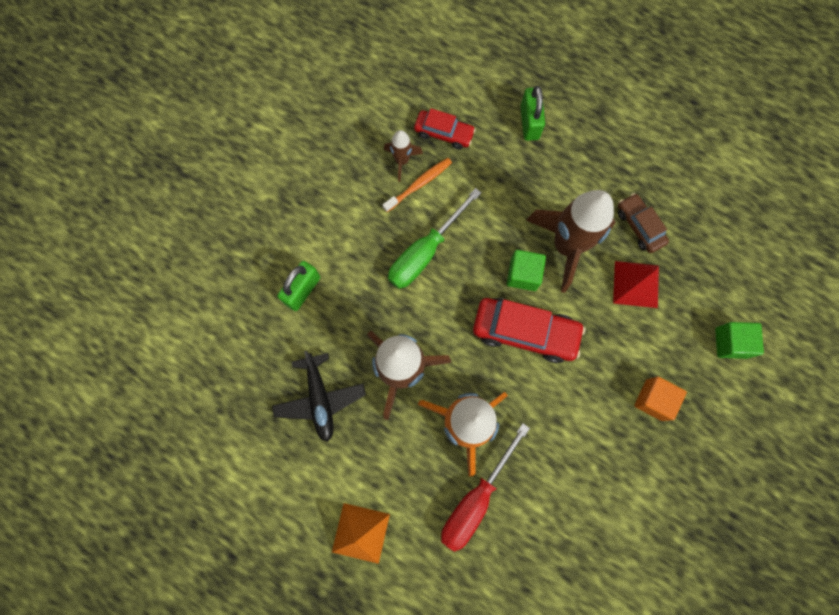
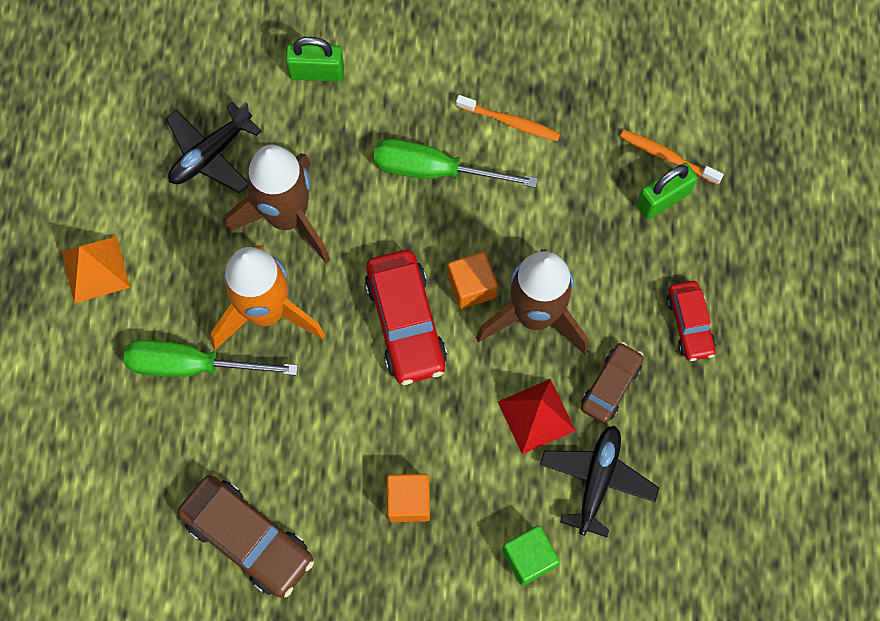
camera: 60 degrees right, 5 degrees down
brown rocket [384,130,423,182] -> none
red car [414,108,476,149] -> red car moved to [667,281,716,361]
red screwdriver [441,423,530,552] -> green screwdriver [124,340,298,377]
green cube [507,250,546,291] -> orange cube [448,252,498,309]
none -> brown car [178,475,314,598]
none -> black plane [540,426,659,537]
none -> orange toothbrush [620,129,724,185]

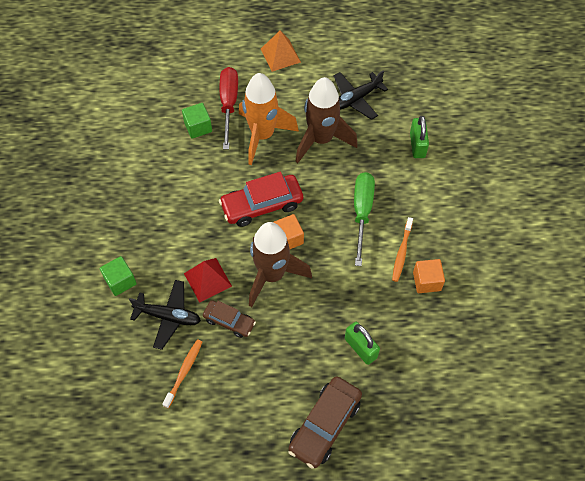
camera: 85 degrees right, 10 degrees down
green screwdriver [124,340,298,377] -> red screwdriver [220,67,238,149]
black plane [166,102,262,193] -> black plane turned 75 degrees counterclockwise [334,70,388,120]
brown car [178,475,314,598] -> brown car moved to [288,376,362,468]
orange cube [387,474,430,522] -> orange cube moved to [413,259,445,293]
orange toothbrush [620,129,724,185] -> orange toothbrush moved to [162,339,202,408]
red car [667,281,716,361] -> none
none -> green cube [182,103,212,139]

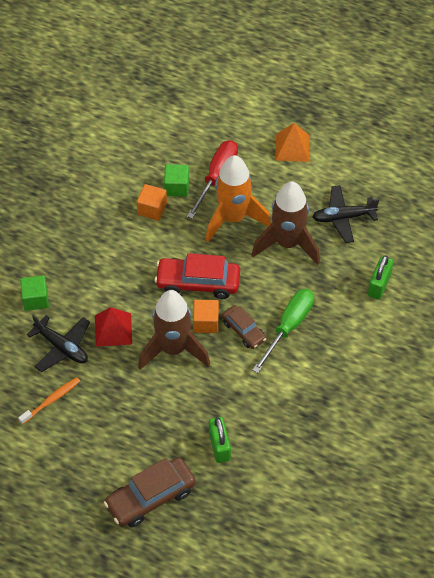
camera: 25 degrees right, 5 degrees down
brown car [203,300,256,338] -> brown car moved to [222,305,266,349]
orange toothbrush [392,217,413,282] -> none
orange cube [413,259,445,293] -> orange cube moved to [137,184,167,221]

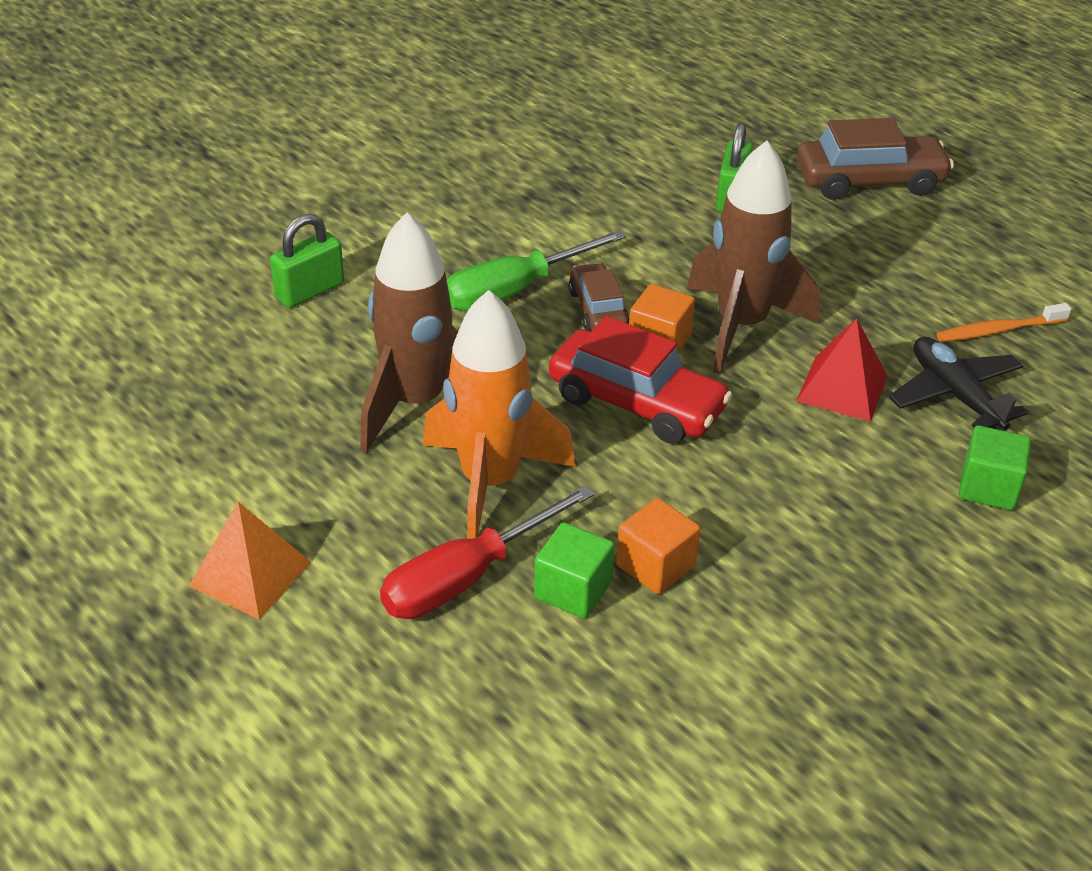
camera: 155 degrees left, 15 degrees down
black plane [312,185,379,243] -> none

